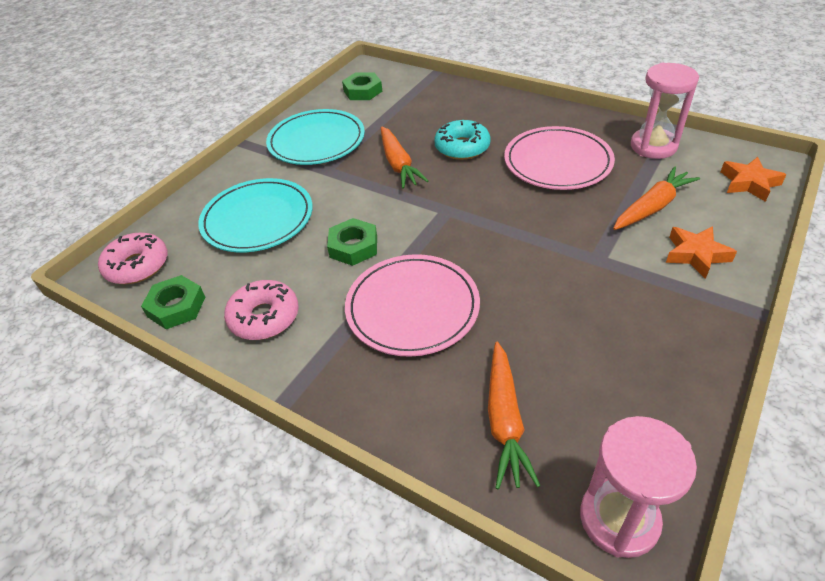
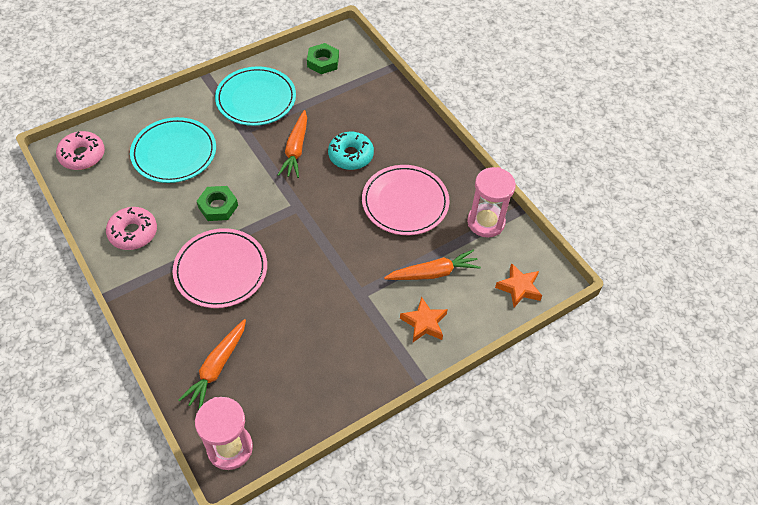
camera: 20 degrees right, 10 degrees up
green nut [141,275,205,329] -> none

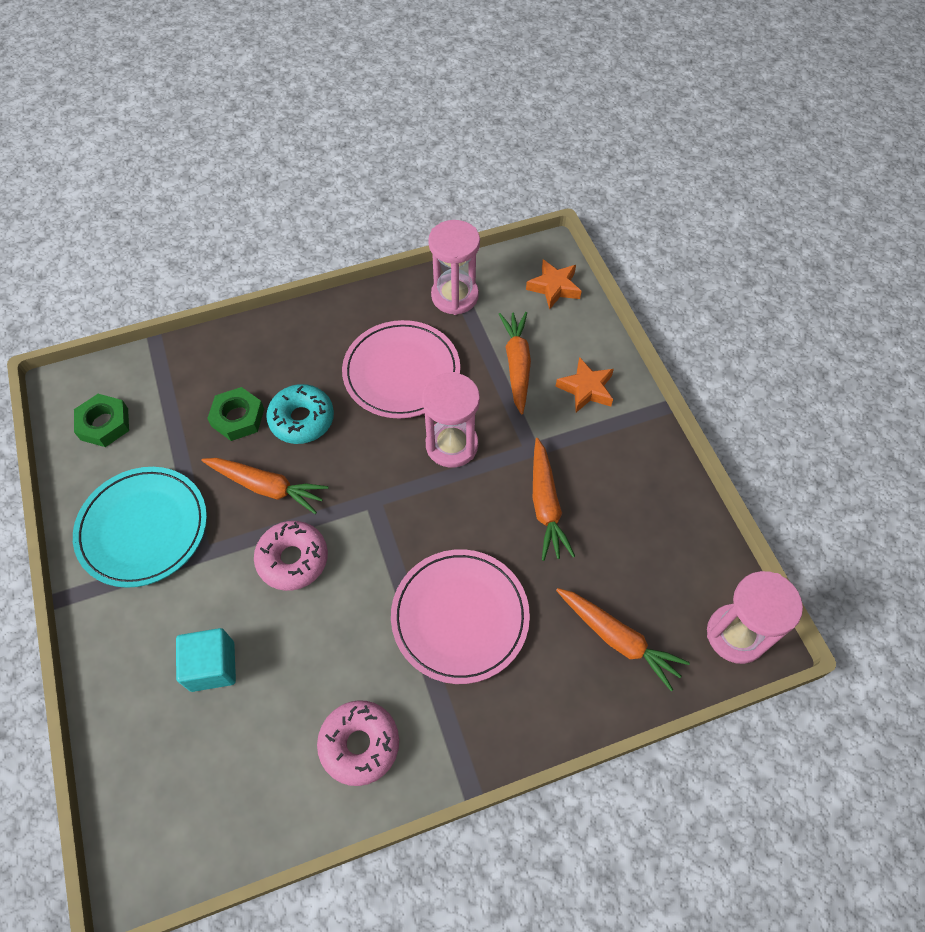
camera: 75 degrees left, 5 degrees up
pink donut [56,131,105,170] -> pink donut moved to [254,521,328,591]
turquoise plate [130,117,216,183] -> turquoise cube [176,628,236,692]
green nut [197,186,238,221] -> green nut moved to [207,387,264,441]
none -> pink hourglass [422,372,480,468]
none -> orange carrot [533,438,575,561]

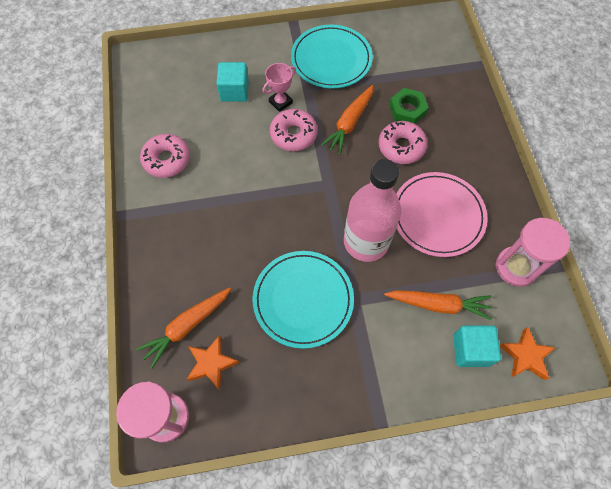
camera: 100 degrees right, 5 degrees up
green nut [74,394,129,447] -> none
turquoise donut [266,384,334,444] -> pink donut [378,121,428,164]
pink plate [391,549,530,684] -> none
pink hourglass [422,372,480,468] -> pink bottle [344,159,401,262]
orange carrot [533,438,575,561] -> turquoise plate [252,251,354,349]
orange star [555,357,614,413] -> orange star moved to [186,335,239,390]
none -> pink trophy [262,63,296,112]
none -> turquoise cube [453,326,501,367]

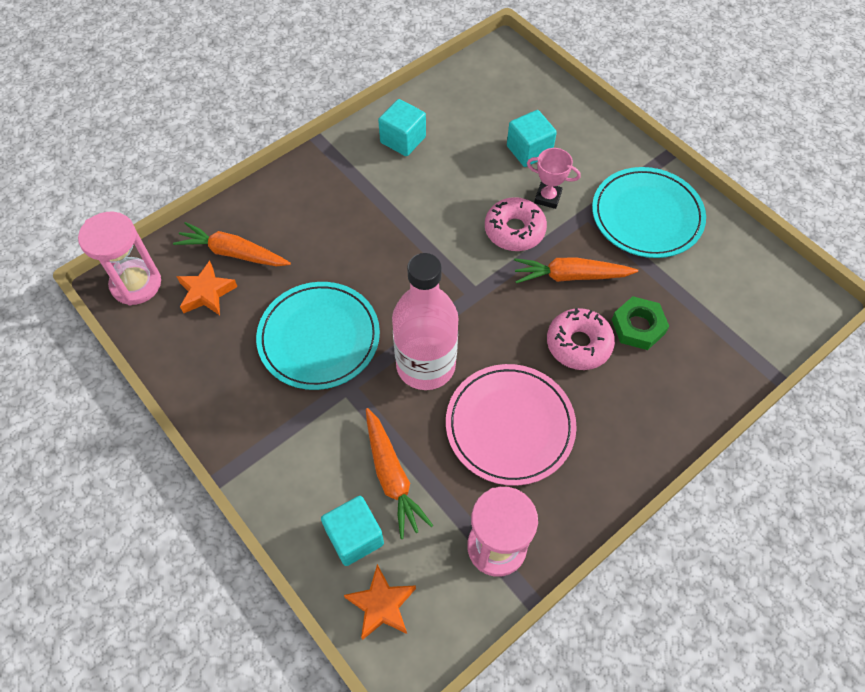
camera: 60 degrees right, 5 degrees down
pink donut [140,134,190,178] -> turquoise cube [378,99,426,156]

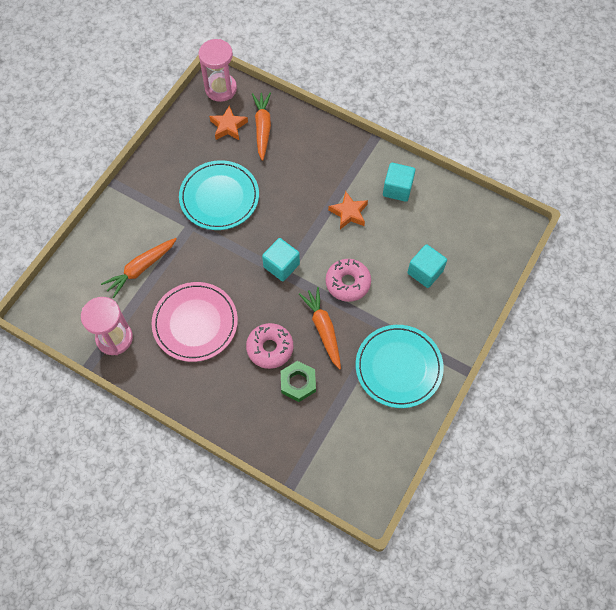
camera: 70 degrees right, 5 degrees up
turquoise cube [321,496,384,566] -> turquoise cube moved to [262,238,300,281]
orange star [344,564,416,640] -> orange star moved to [328,191,368,229]
pink bottle [392,253,458,390] -> none
pink trophy [527,148,581,209] -> none

